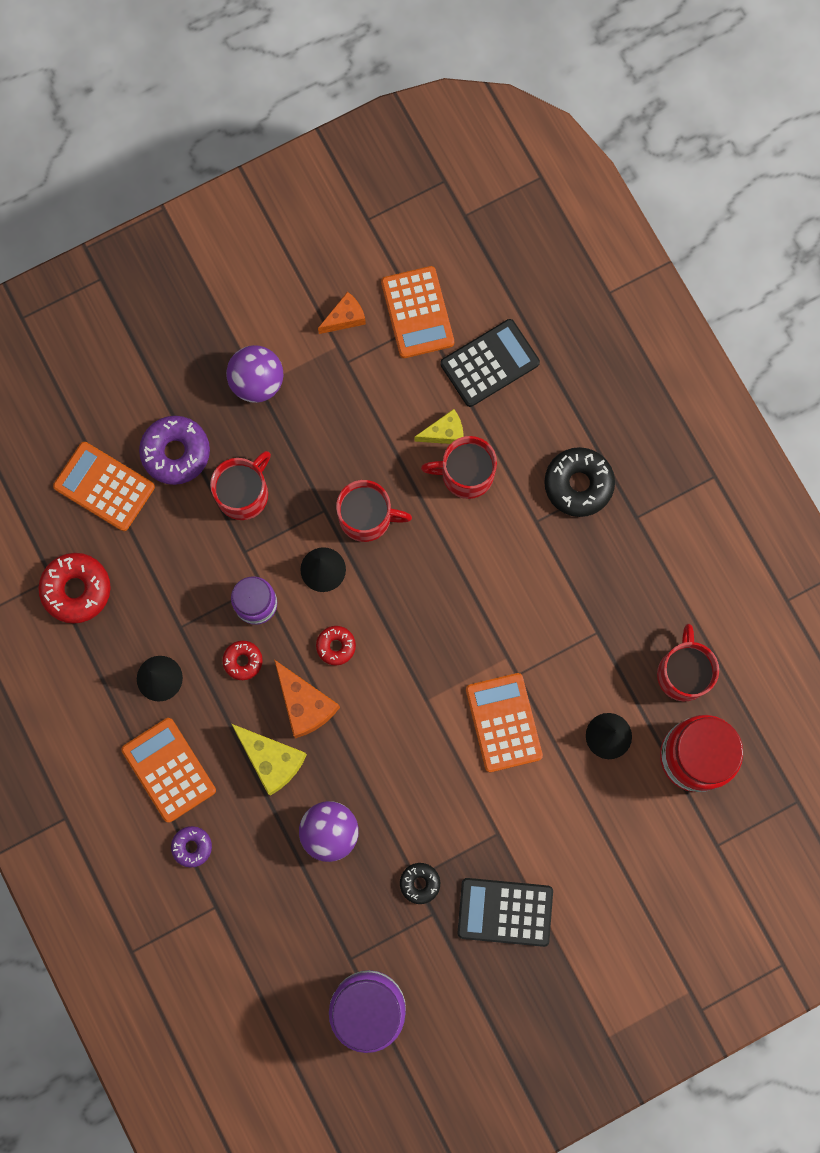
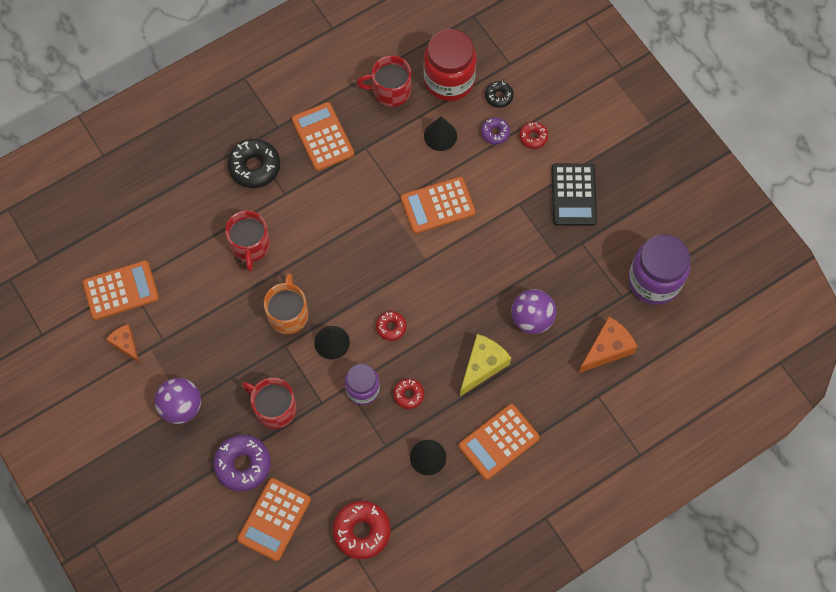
camera: 95 degrees left, 10 degrees down
purple donut [171,826,212,867] -> purple donut moved to [481,118,510,145]
orange cheese [274,660,340,738] -> orange cheese moved to [579,316,638,373]
red mug [336,480,412,542] -> orange mug [264,273,308,334]
black donut [400,863,440,904] -> black donut moved to [485,81,514,108]
yellow cheese [415,409,463,444] -> none
black calculator [440,319,540,407] -> none
none -> orange calculator [292,102,354,171]
none -> red donut [519,122,548,149]

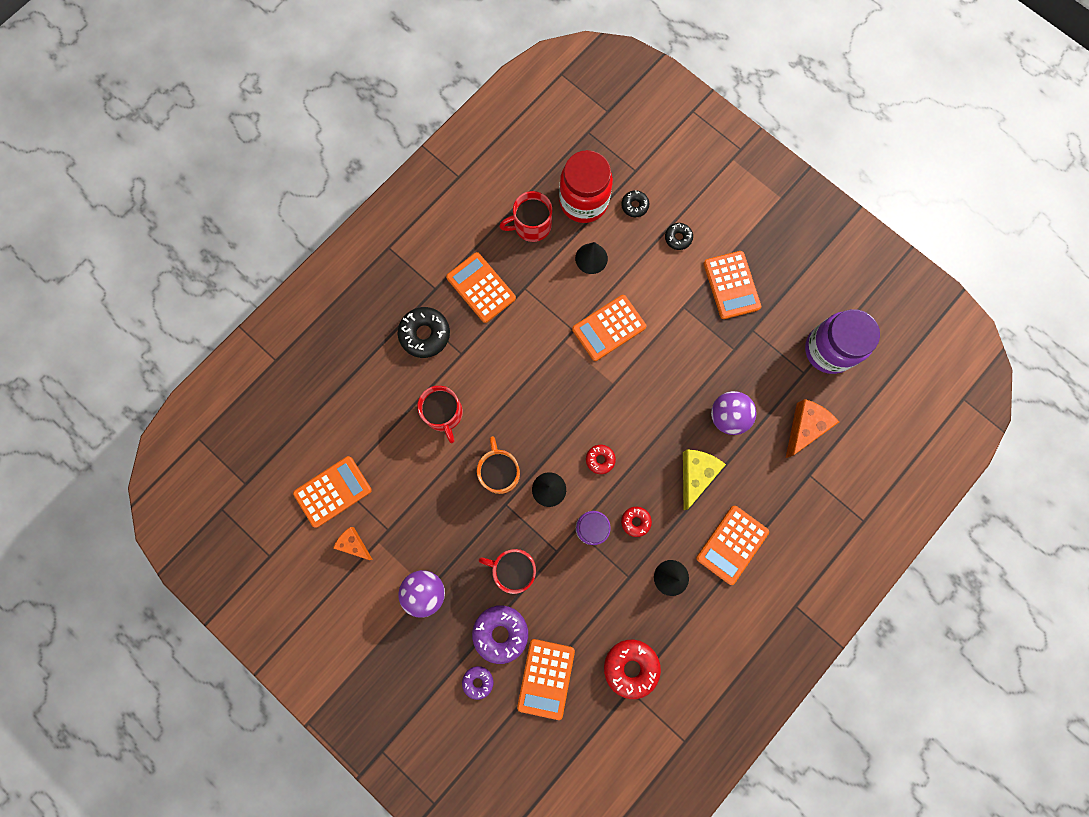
camera: 15 degrees left, 10 degrees up
purple donut [481,118,510,145] -> purple donut moved to [462,666,493,700]
red donut [519,122,548,149] -> black donut [665,223,693,250]
black calculator [551,164,597,226] -> orange calculator [704,251,761,319]

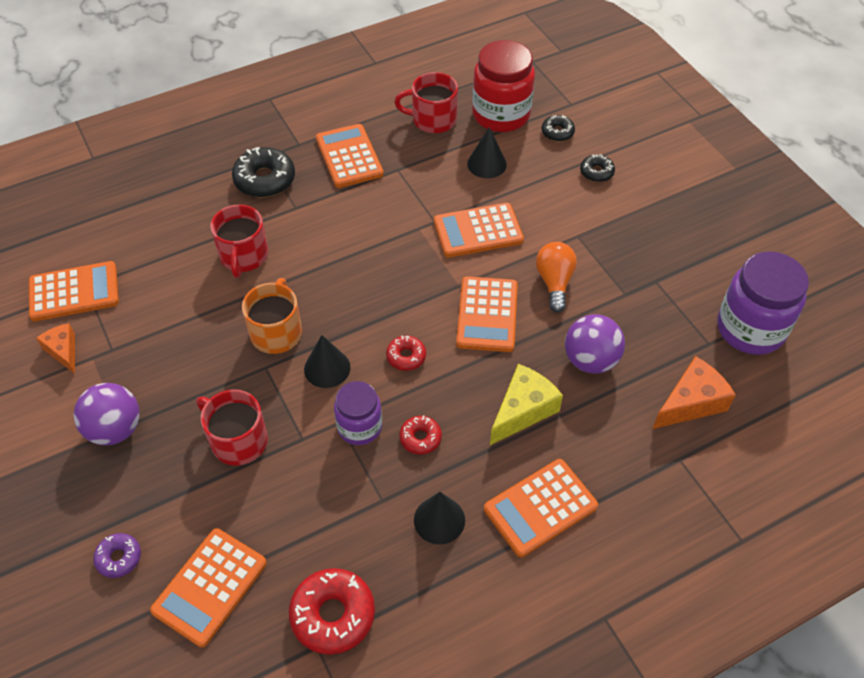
camera: 20 degrees right, 25 degrees down
purple donut [472,605,528,664] -> none
orange calculator [704,251,761,319] -> orange calculator moved to [456,276,518,352]
none -> orange light bulb [536,242,577,313]

